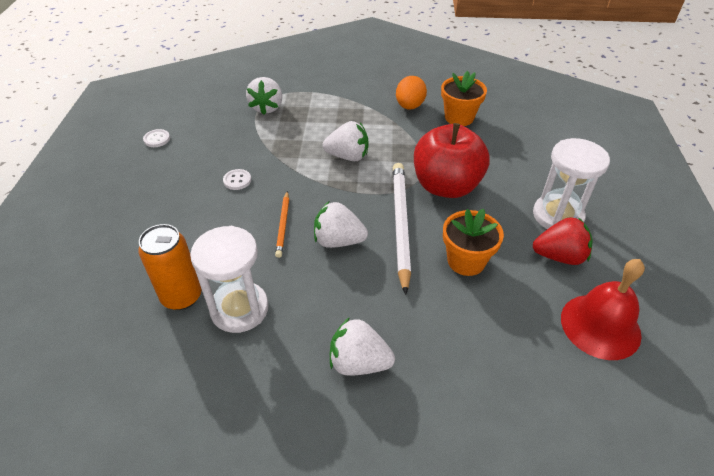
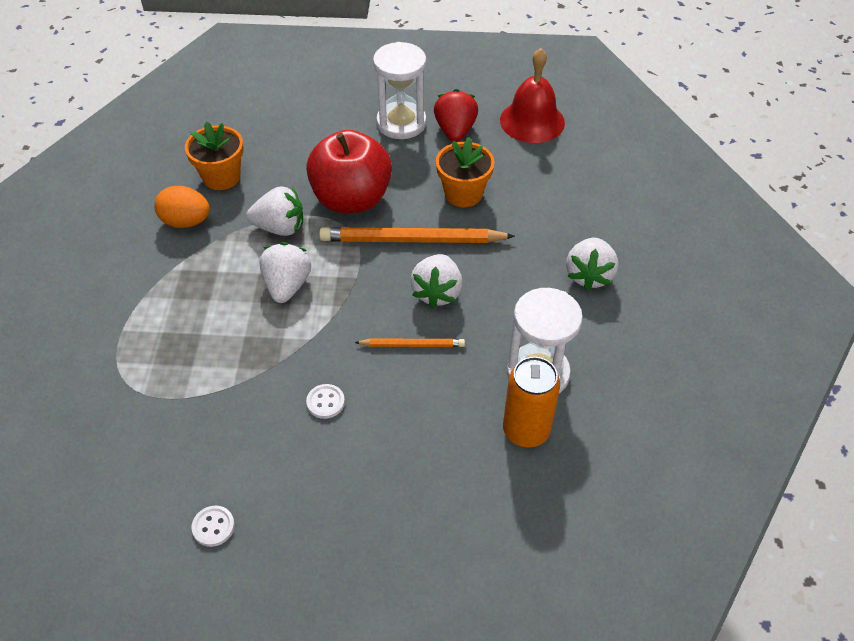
camera: 90 degrees left, 5 degrees up
white strawberry [246,77,282,115] -> white strawberry moved to [246,187,303,236]
white pencil [393,163,411,295] -> orange pencil [319,227,515,243]

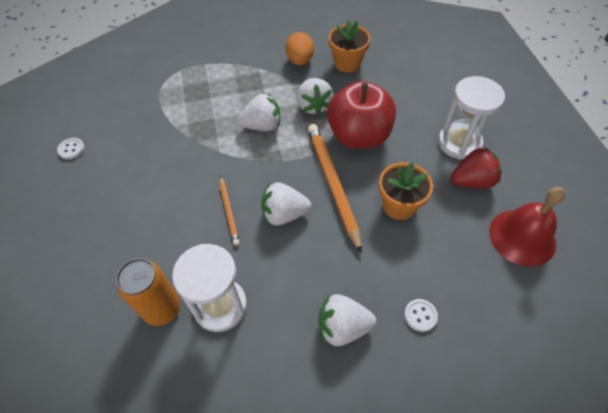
camera: 75 degrees right, 5 degrees up
white button [306,384,345,419] -> white button moved to [404,299,438,332]

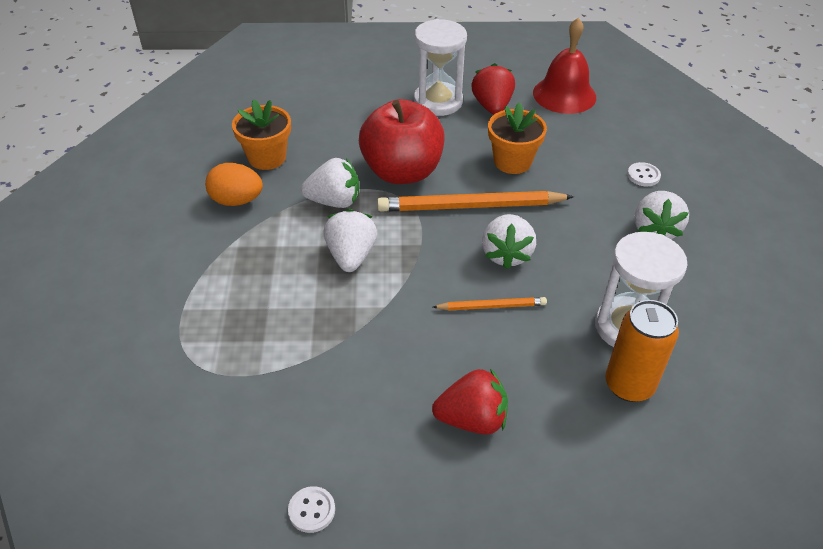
camera: 80 degrees left, 10 degrees down
none -> red strawberry [432,368,508,435]

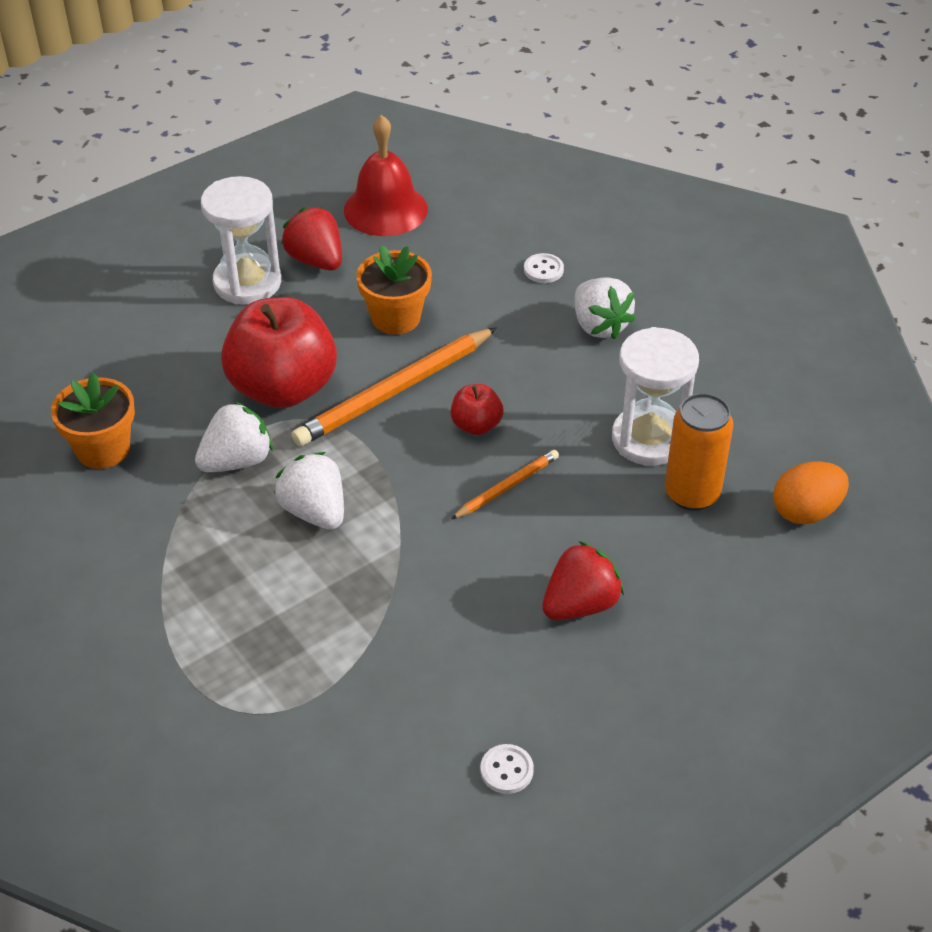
camera: 35 degrees left, 0 degrees up
orange egg [205,163,263,206] -> orange egg moved to [773,461,849,524]
white strawberry [482,214,536,270] -> red apple [451,384,503,435]

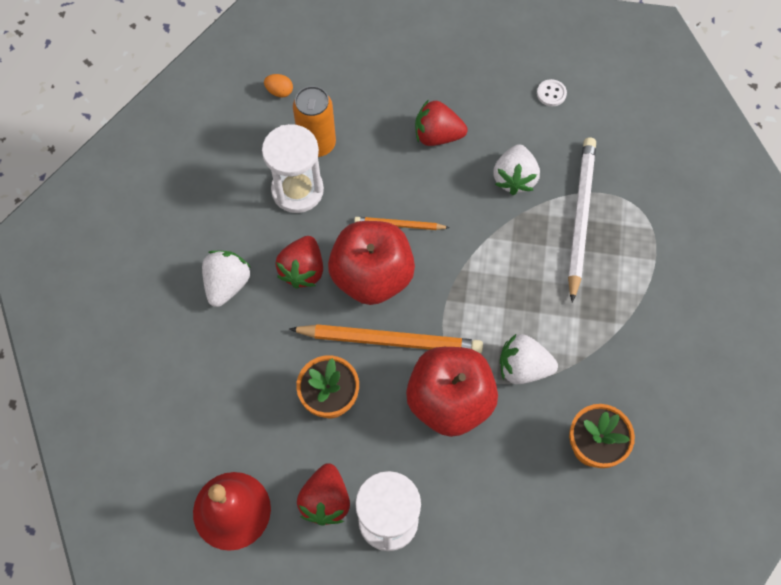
camera: 135 degrees left, 20 degrees up
white strawberry [274,452,344,530] -> white strawberry moved to [493,144,540,195]
red apple [451,384,503,435] -> red apple [328,221,415,305], size x2.18
white button [524,253,564,283] -> none
orange egg [773,461,849,524] -> orange egg [264,74,293,97], size x0.59
none -> red strawberry [276,236,323,289]
none -> white pencil [568,137,596,302]

